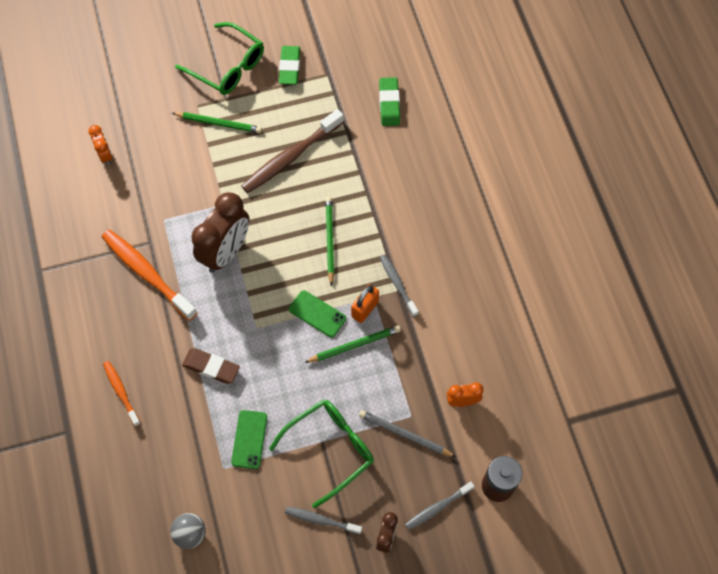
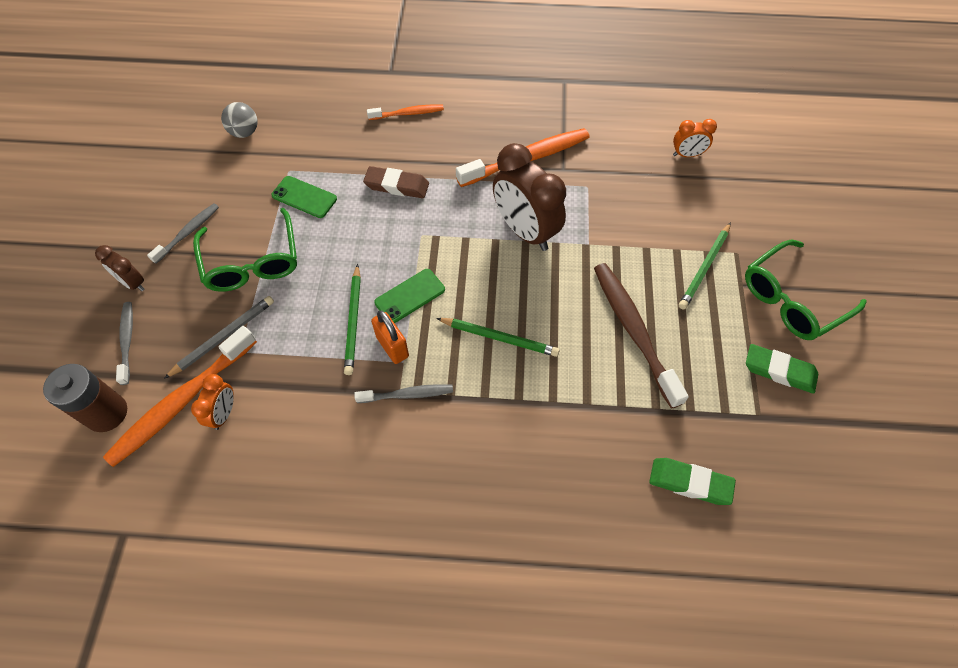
camera: 110 degrees right, 5 degrees down
brown eraser [182,348,240,384] -> brown eraser turned 60 degrees clockwise [363,166,429,198]
none -> orange toothbrush [103,326,257,467]

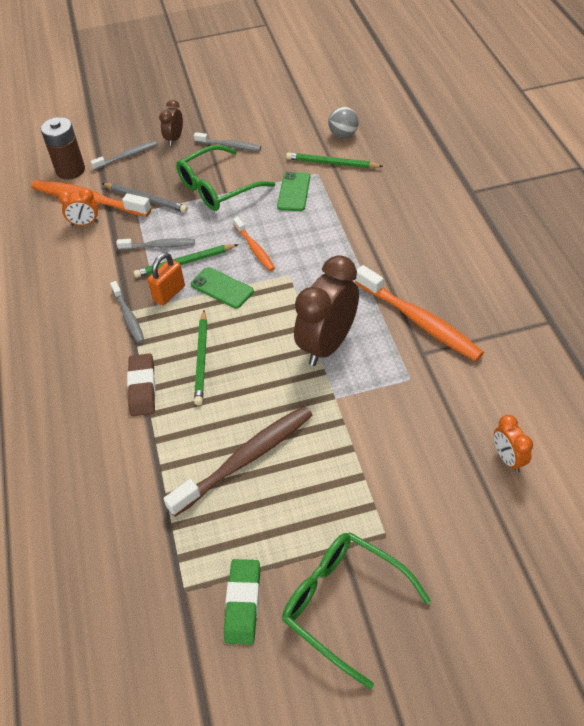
camera: 75 degrees right, 10 degrees down
brown eraser [363,166,429,198] -> brown eraser moved to [127,353,156,416]
orange toothbrush [367,105,444,120] -> orange toothbrush moved to [233,217,275,271]
green eraser [649,458,736,505] -> none
green pencil [679,222,731,309] -> green pencil moved to [286,152,383,168]
none -> grey toothbrush [116,238,195,250]

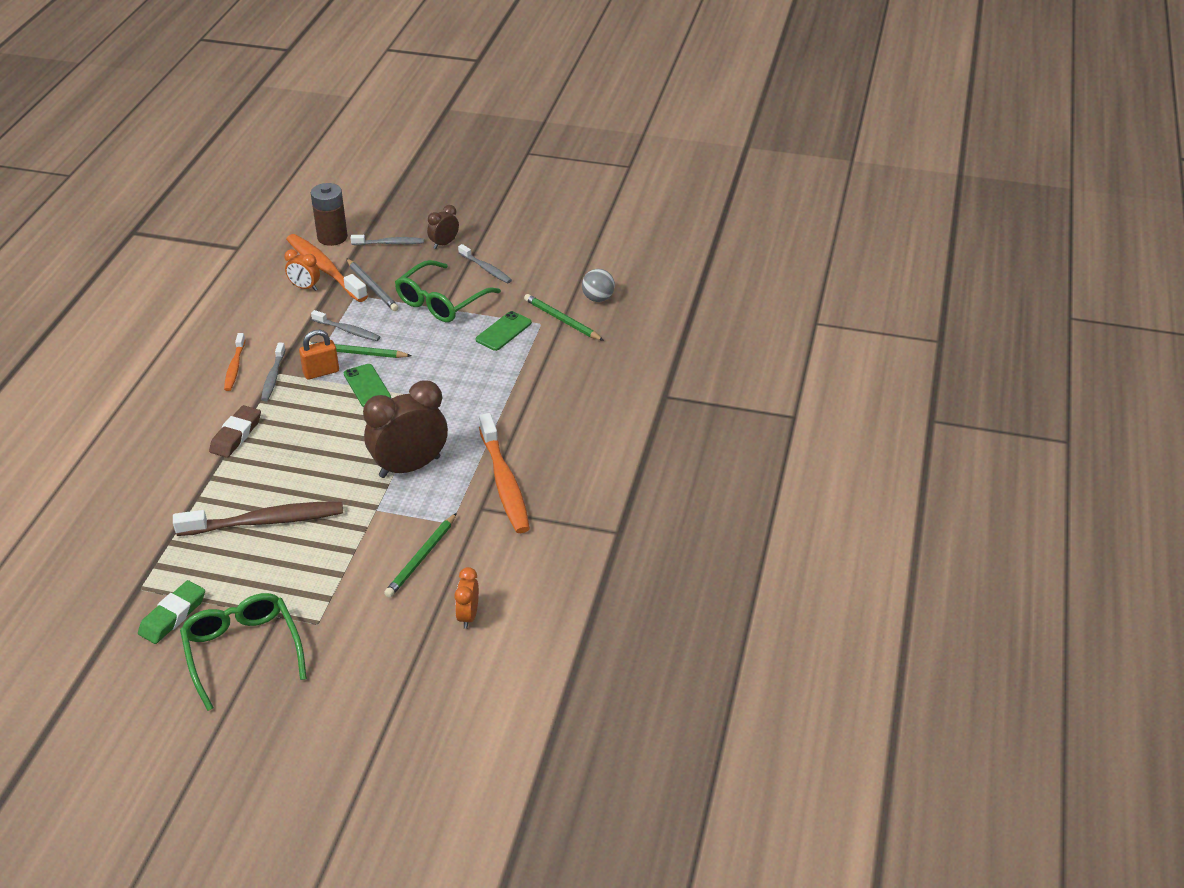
camera: 25 degrees right, 10 degrees down
green glasses [176,145,275,211] -> green glasses turned 45 degrees counterclockwise [395,260,501,322]
green pencil [194,310,207,405] -> green pencil moved to [384,513,457,598]
orange toothbrush [233,217,275,271] -> orange toothbrush moved to [224,333,245,391]

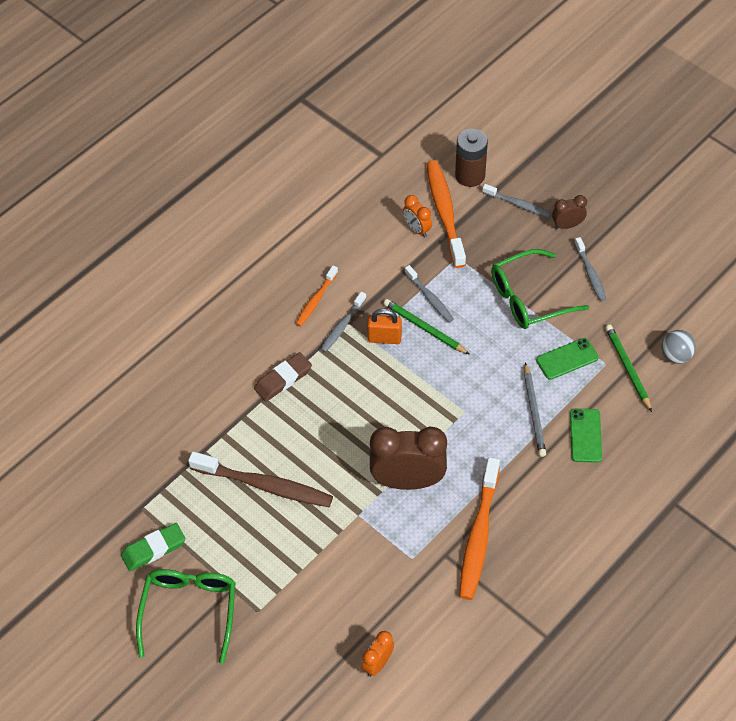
camera: 30 degrees right, 15 degrees up
green phone [344,364,391,407] -> green phone moved to [570,409,602,463]
grey pencil [346,258,399,311] -> grey pencil moved to [524,362,546,457]
green pencil [384,513,457,598] -> none

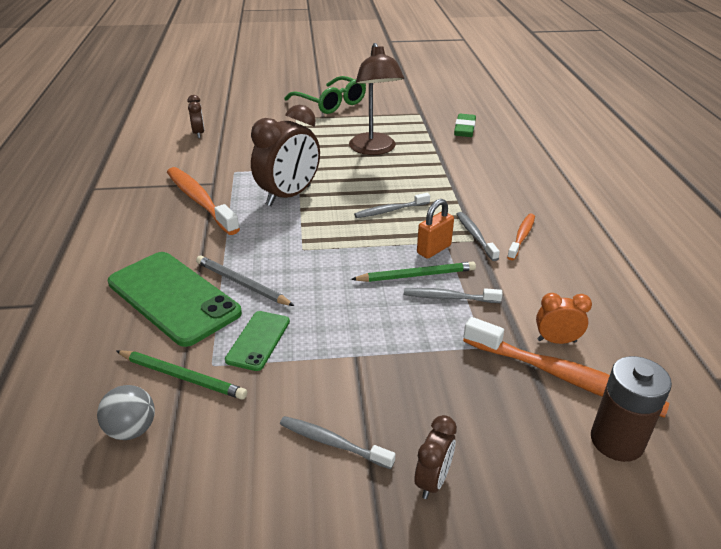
camera: 130 degrees right, 20 degrees down
green eraser [121,523,185,571] -> green eraser moved to [454,114,476,137]
brown toothbrush [188,452,333,507] -> brown lamp [349,43,404,155]
brown eraser [254,352,312,401] -> none
orange toothbrush [295,266,338,327] -> orange toothbrush turned 45 degrees clockwise [507,214,535,260]
orange clock [361,631,394,677] -> brown clock [187,95,204,138]
grey toothbrush [482,184,551,217] -> grey toothbrush moved to [354,193,430,218]
green glasses [491,249,589,329] -> none
green phone [570,409,602,463] -> green phone [108,252,242,347], size x1.96

